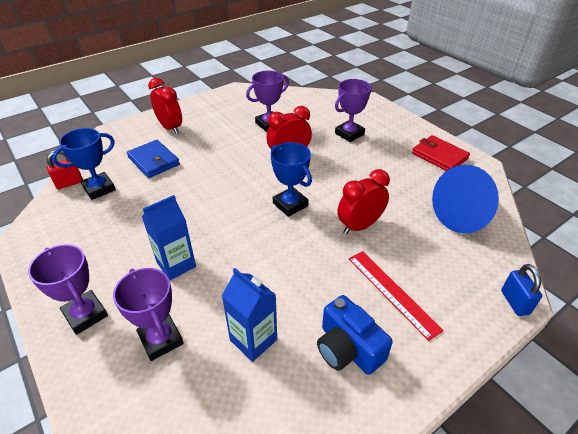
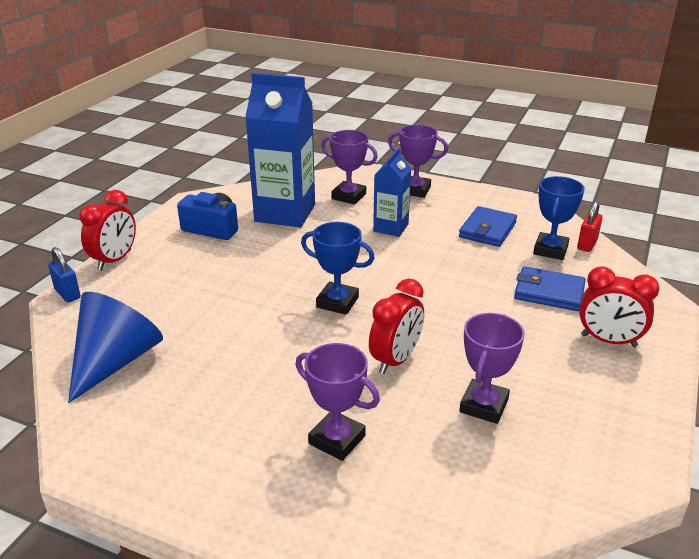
camera: 150 degrees right, 10 degrees down
blue carton [222,268,277,362] -> blue carton [245,73,315,227], size x1.81
purple trophy [335,79,372,142] -> purple trophy turned 75 degrees counterclockwise [296,343,380,461]
red clock [337,169,390,234] -> red clock moved to [79,190,136,270]
red ruler [349,251,444,341] -> none
red wallet [412,135,470,171] -> none
none -> blue wallet [459,206,517,247]

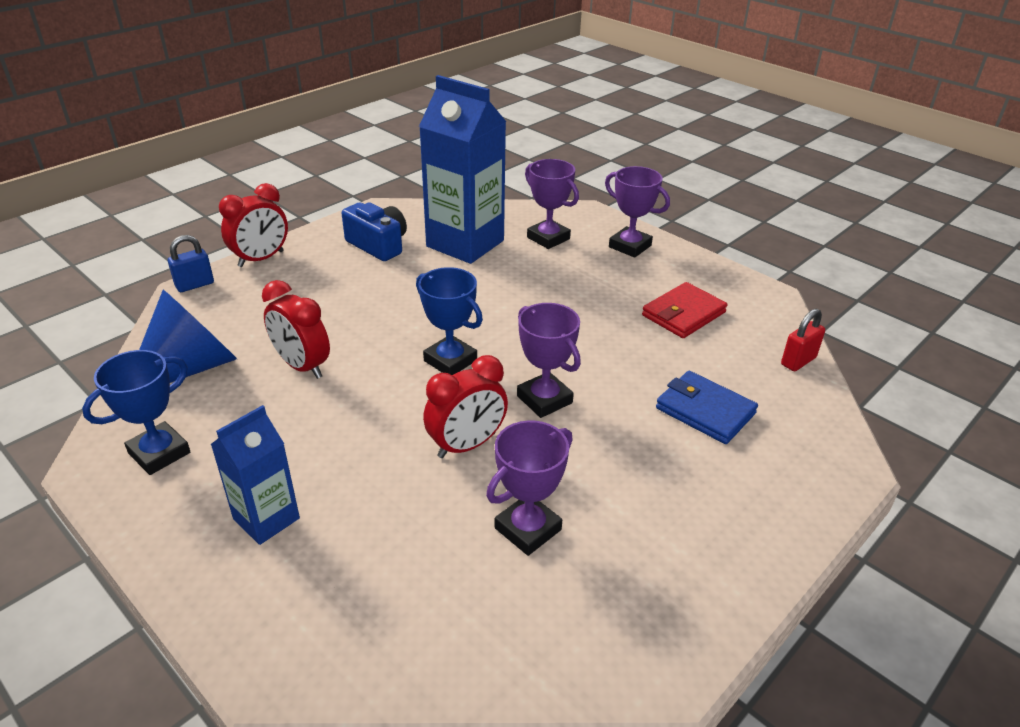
camera: 20 degrees right, 5 degrees up
blue padlock [48,247,81,302] -> blue padlock turned 75 degrees clockwise [168,235,214,292]
purple trophy [296,343,380,461] -> purple trophy moved to [517,303,581,418]
blue carton [373,148,411,237] -> blue carton moved to [211,405,300,545]
blue wallet [459,206,517,247] -> red wallet [642,282,727,338]
blue trophy [533,176,585,260] -> blue trophy moved to [82,350,190,475]
red clock [579,267,660,347] -> red clock moved to [262,280,330,379]

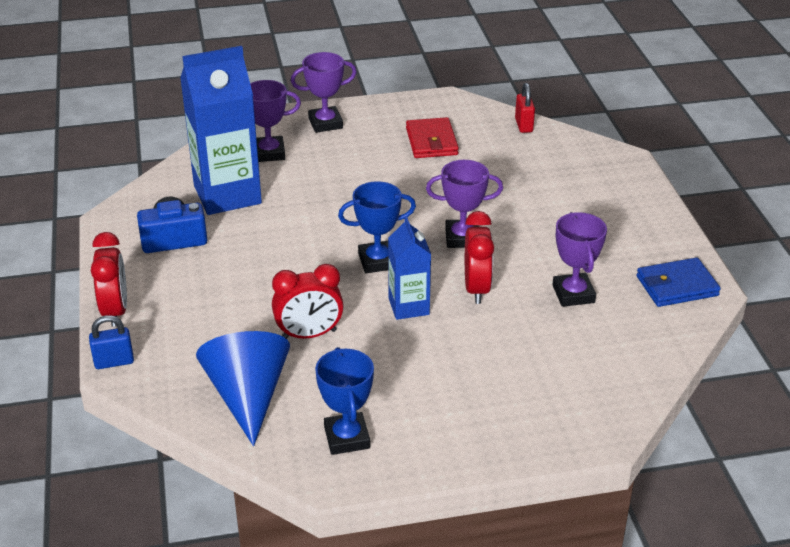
camera: 55 degrees left, 0 degrees up
blue padlock [168,235,214,292] -> blue padlock turned 75 degrees clockwise [89,315,134,369]
blue carton [211,405,300,545] -> blue carton moved to [388,216,431,320]
blue wallet [656,371,758,444] -> blue wallet moved to [637,257,721,307]

